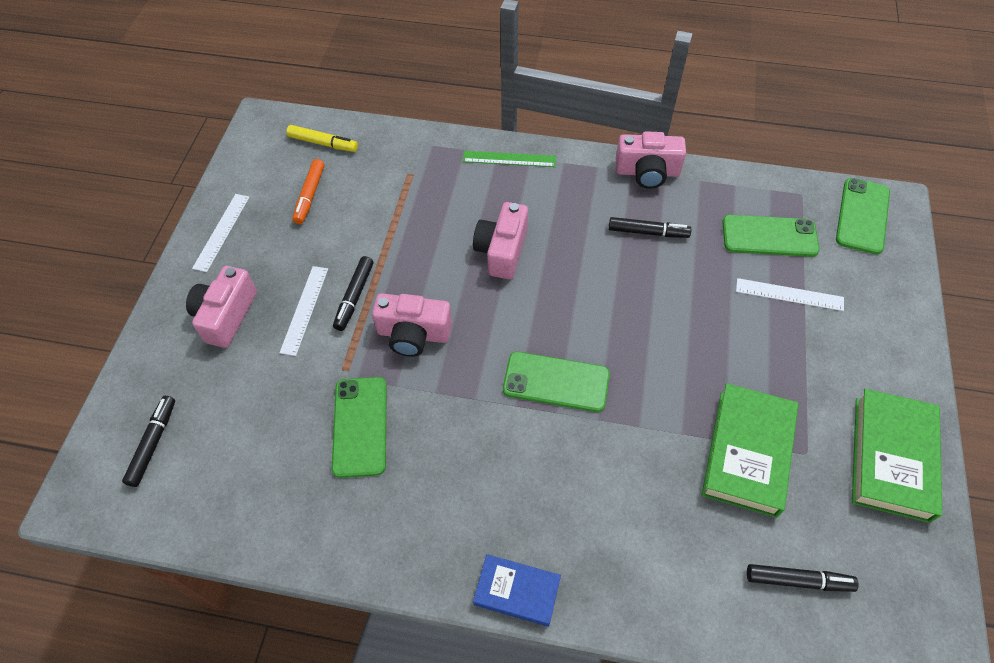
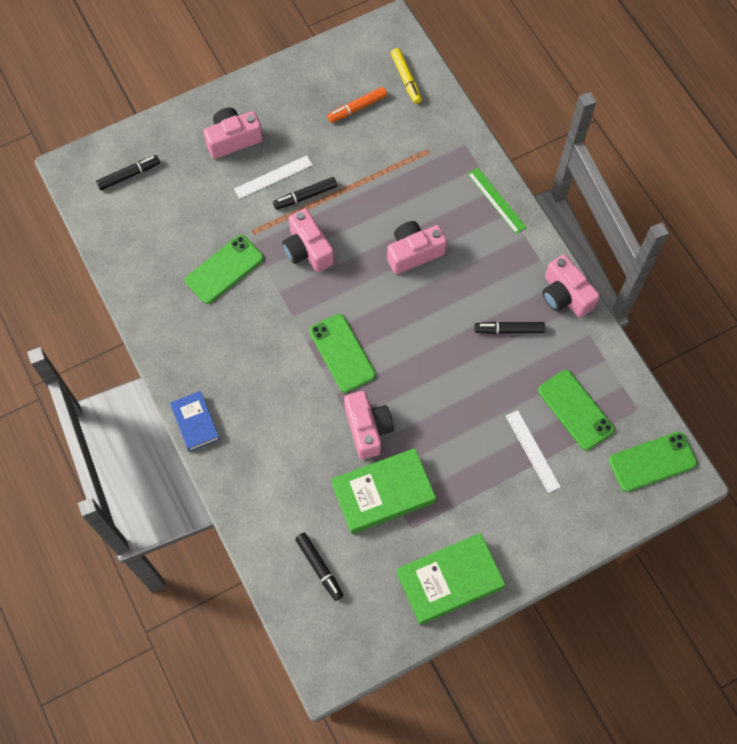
camera: 50 degrees right, 10 degrees up
white ruler [192,194,250,272] -> none
black marker [609,217,691,238] -> black marker turned 120 degrees clockwise [474,321,545,334]
none -> pink camera [344,391,394,459]

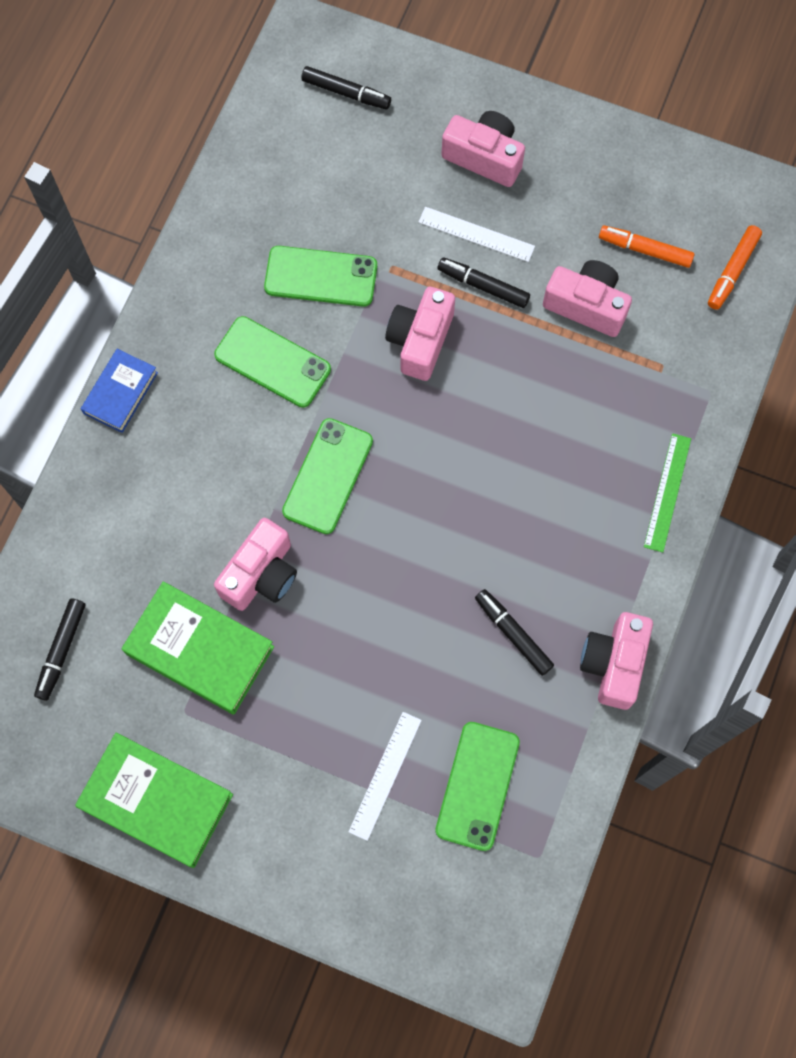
camera: 50 degrees right, 5 degrees up
pink camera [387,221,447,274] -> pink camera moved to [543,260,632,337]
yellow marker [391,48,422,104] -> orange marker [708,225,762,310]
green phone [609,432,697,492] -> green phone moved to [214,316,331,408]

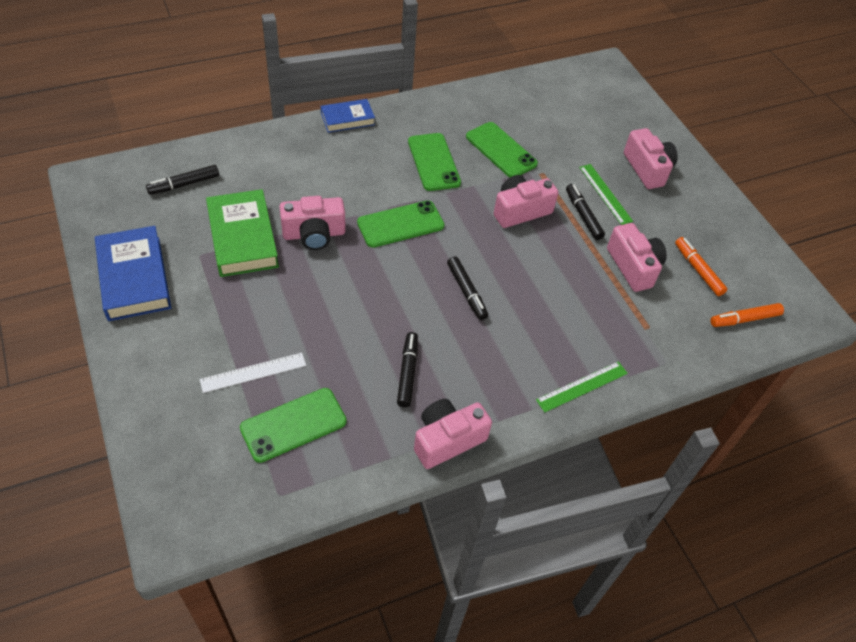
camera: 40 degrees right, 20 degrees down
green book [75,733,233,868] -> blue book [95,226,171,321]
black marker [301,66,391,109] -> black marker moved to [447,256,488,320]
white ruler [419,207,535,262] -> green ruler [579,164,633,225]

